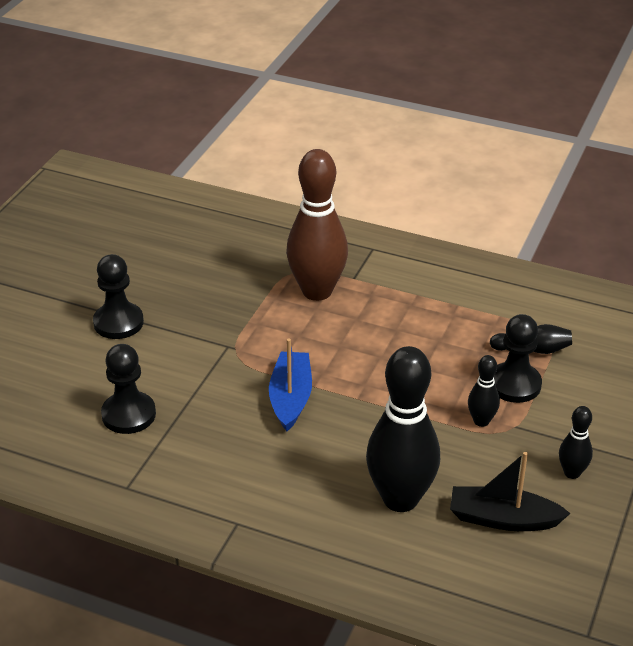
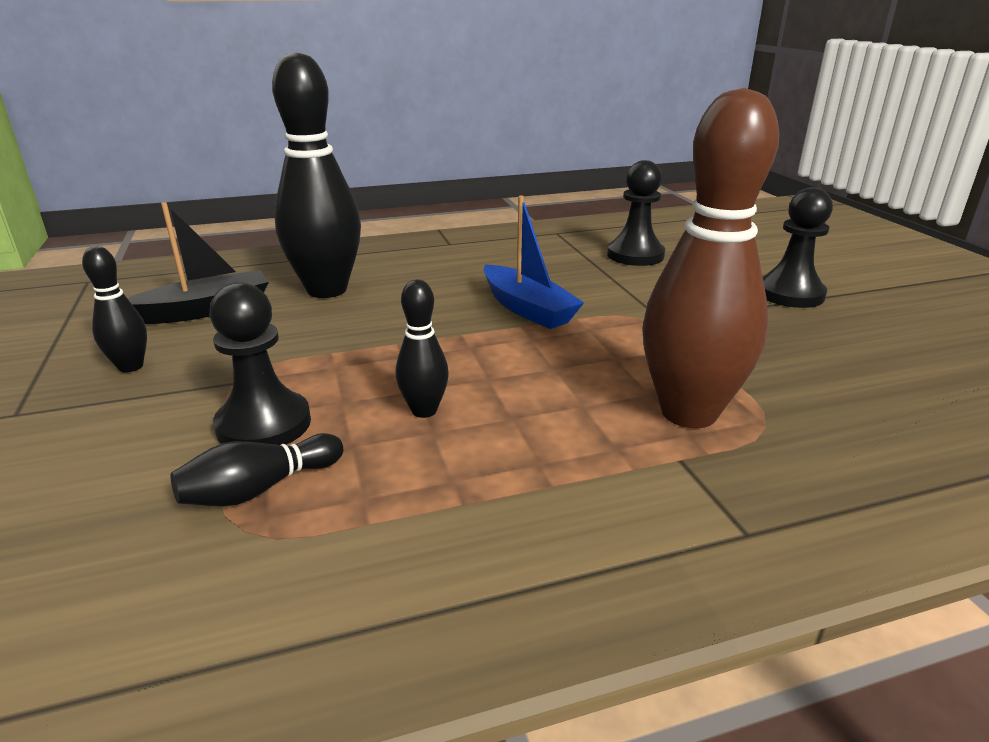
camera: 140 degrees right, 10 degrees down
black bowling pin [468,355,500,427] -> black bowling pin moved to [396,280,449,418]

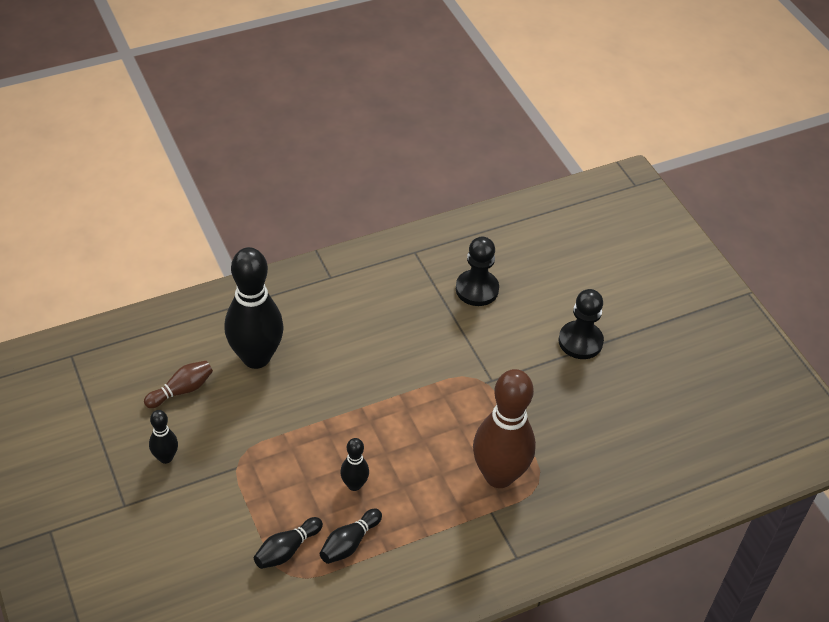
camera: 10 degrees left, 20 degrees up
black boat [127,202,269,324] -> brown bowling pin [144,361,213,408]
black pawn [209,282,311,445] -> none
blue boat [484,196,584,329] -> none
none -> black bowling pin [320,509,382,564]

